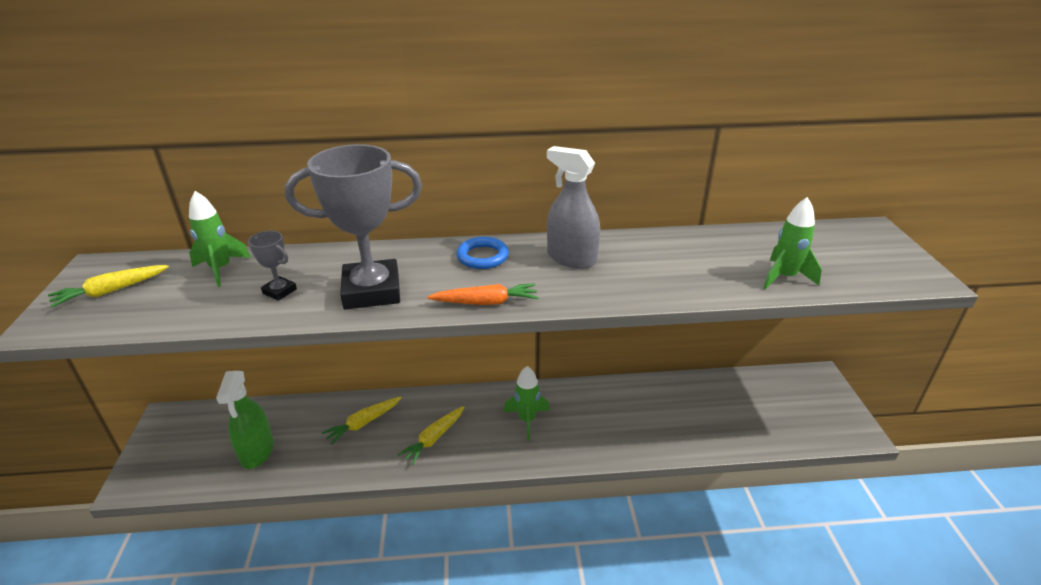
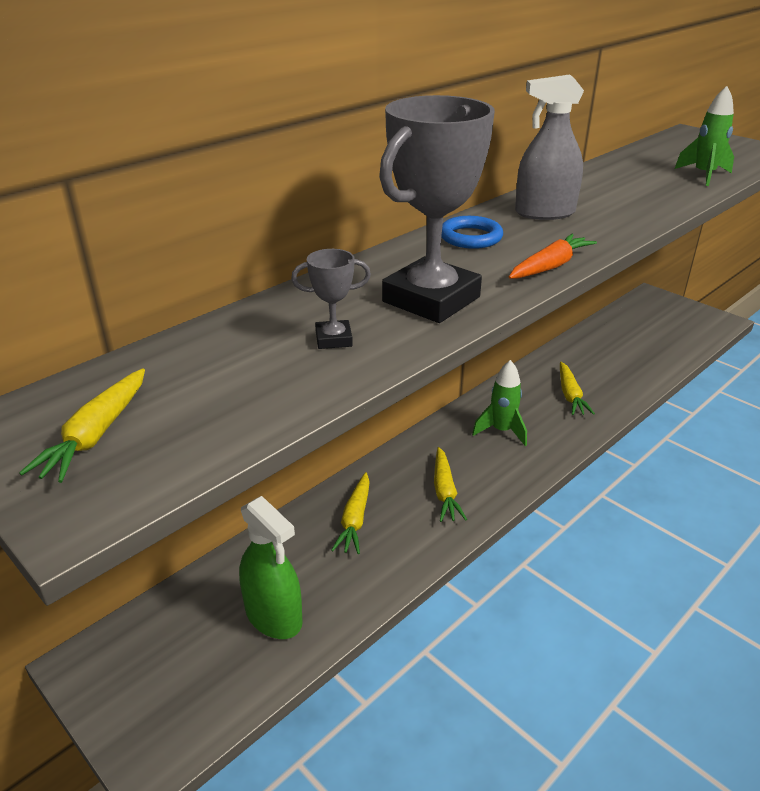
camera: 40 degrees left, 0 degrees up
green rocket [189,191,251,287] -> none
none -> yellow carrot [560,362,595,415]

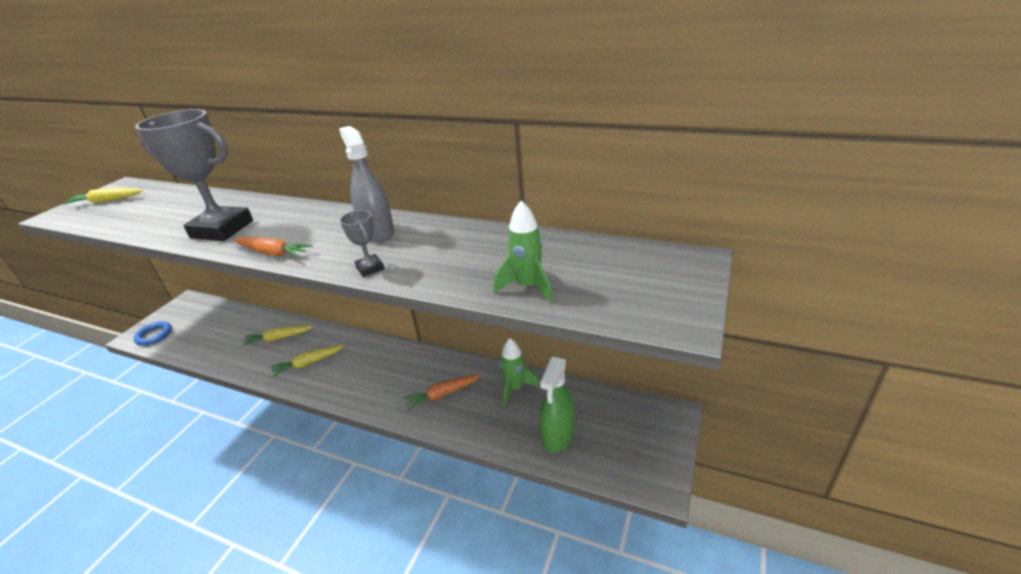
camera: 70 degrees right, 0 degrees up
green spray bottle [239,496,303,639] -> green spray bottle moved to [539,357,575,453]
grey trophy [291,249,371,349] -> grey trophy moved to [340,210,384,277]
blue ring [441,216,503,249] -> blue ring moved to [134,321,172,346]
green rocket [472,360,527,446] -> green rocket moved to [500,338,540,407]
yellow carrot [560,362,595,415] -> orange carrot [404,375,480,411]

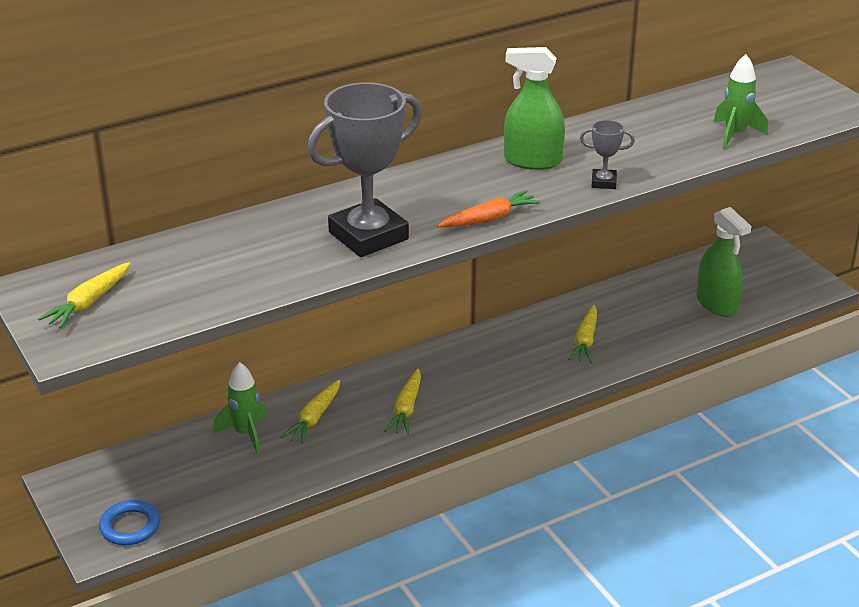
camera: 55 degrees left, 0 degrees up
grey spray bottle [339,126,394,242] -> green spray bottle [504,47,565,170]
orange carrot [404,375,480,411] -> yellow carrot [568,305,597,363]
green rocket [500,338,540,407] -> green rocket moved to [213,362,268,454]

